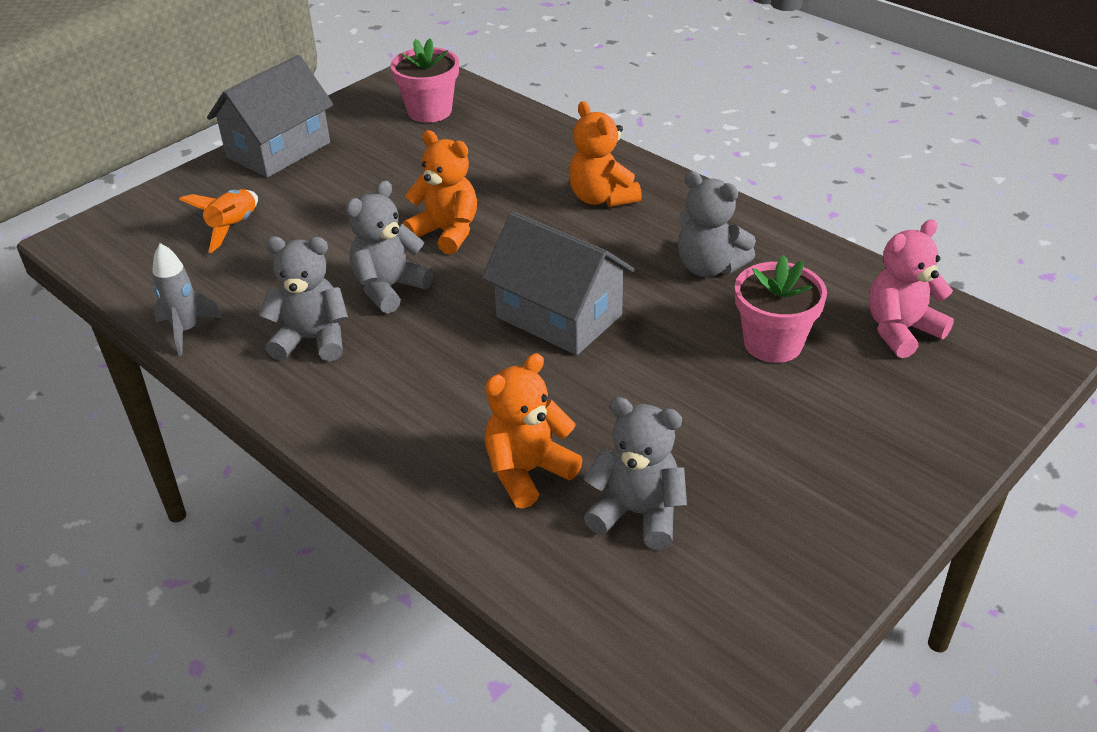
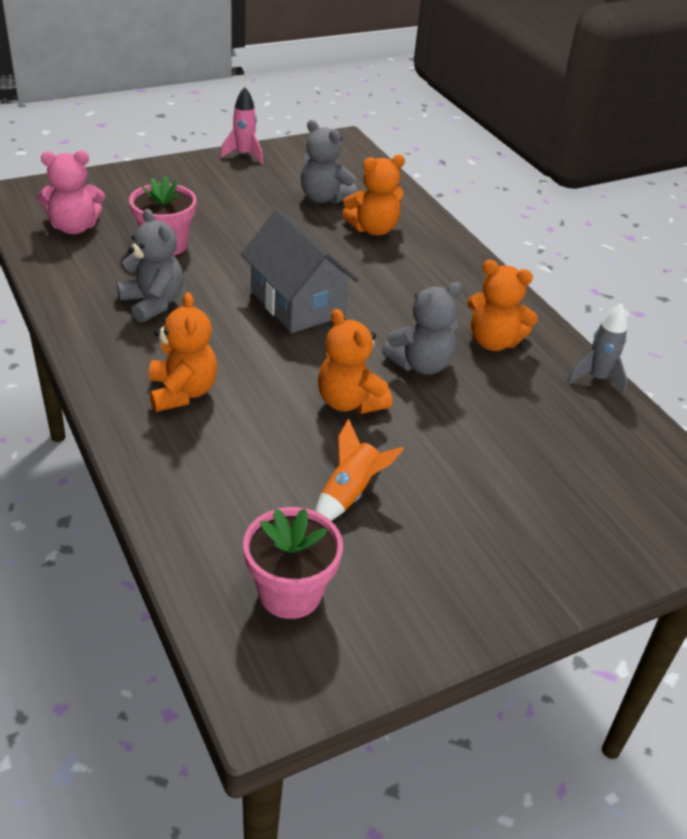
camera: 165 degrees left, 0 degrees up
orange rocket [179,189,258,253] -> orange rocket moved to [315,419,404,521]
grey house [207,55,334,178] -> none
grey teddy bear [258,236,348,361] -> orange teddy bear [467,260,538,351]
none -> pink rocket [220,87,263,164]

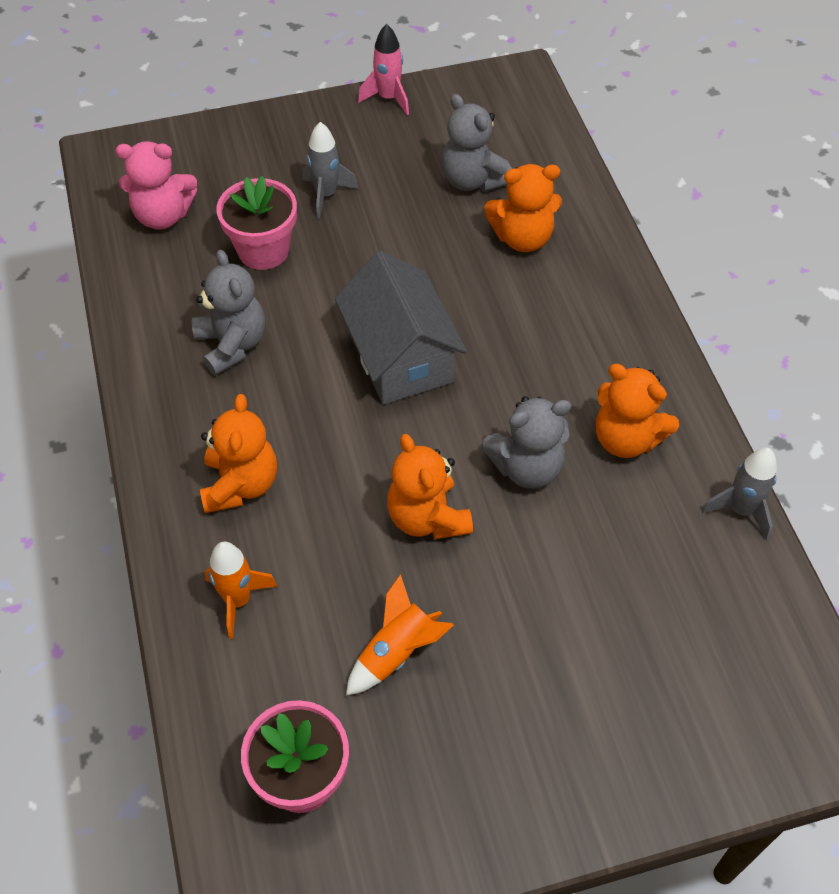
camera: 15 degrees right, 15 degrees up
none -> orange rocket [205,542,278,639]
none -> grey rocket [302,122,359,219]

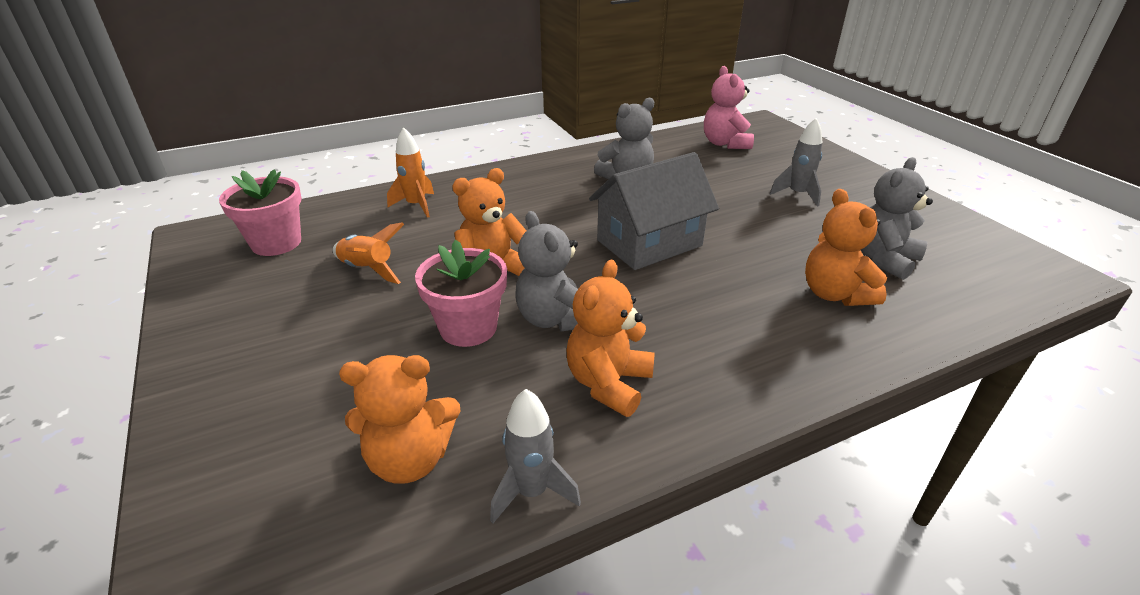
camera: 80 degrees right, 20 degrees down
orange teddy bear [200,394,277,513] -> orange teddy bear moved to [339,355,461,484]
pink flower pot [217,176,297,270] -> pink flower pot moved to [415,240,507,347]
pink rocket [358,24,409,115] -> none

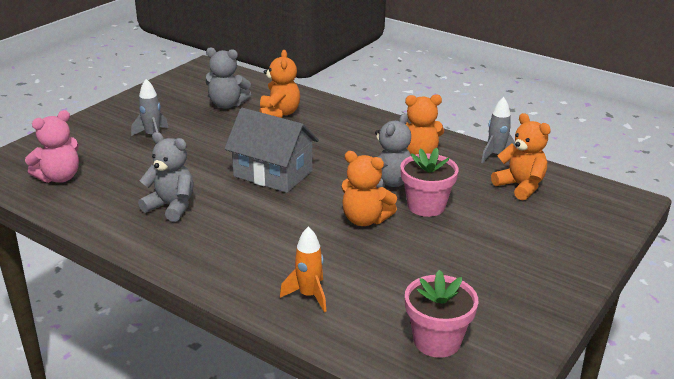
camera: 120 degrees left, 5 degrees down
orange rocket [333,222,404,284] -> none
orange teddy bear [805,189,887,306] -> orange teddy bear turned 45 degrees counterclockwise [259,50,300,118]

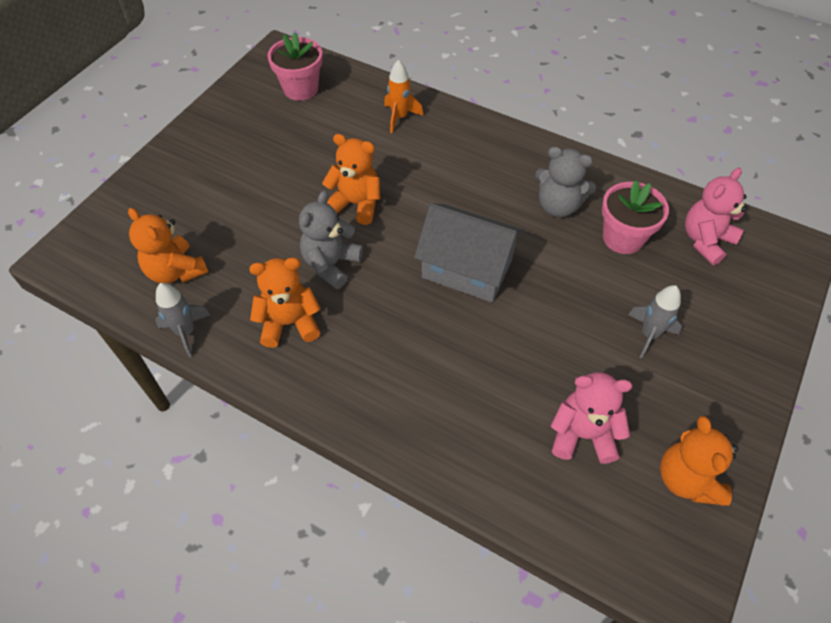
camera: 175 degrees right, 25 degrees up
grey teddy bear [206,47,251,109] -> pink teddy bear [551,372,632,464]
orange teddy bear [259,50,300,118] -> orange teddy bear moved to [660,416,739,506]
pink flower pot [400,148,459,217] -> pink flower pot moved to [602,181,669,254]

